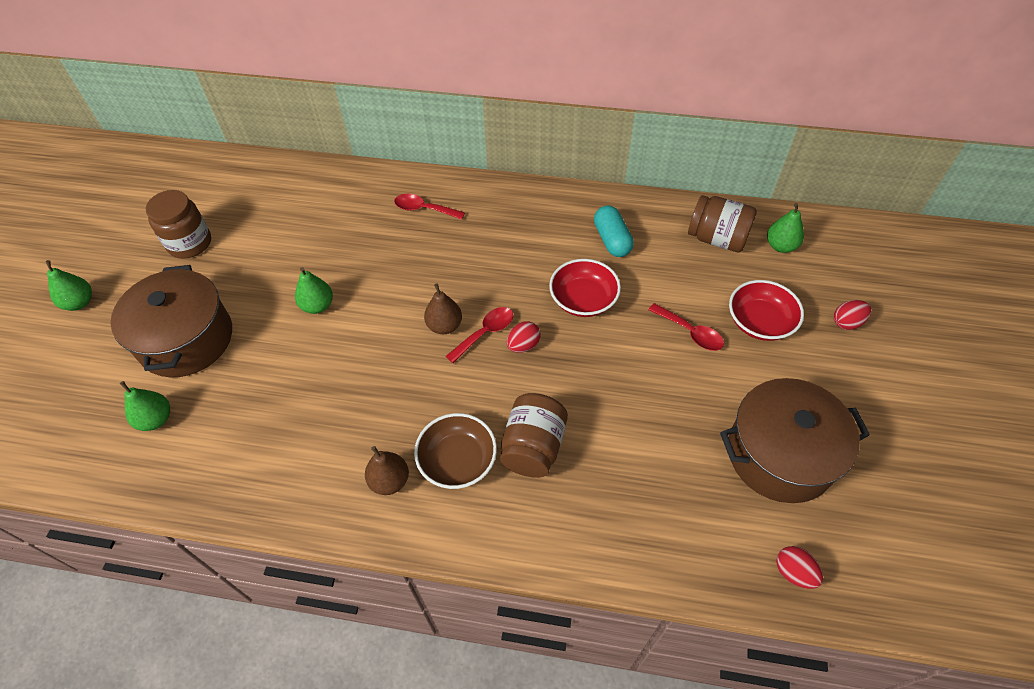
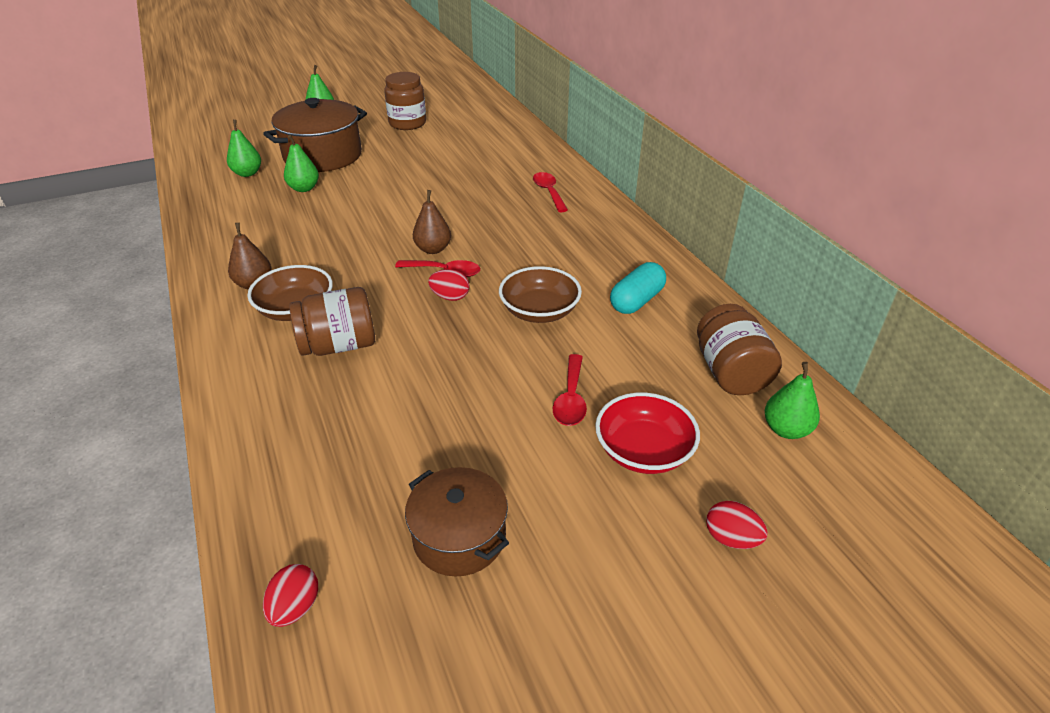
camera: 55 degrees right, 15 degrees down
green pear [295,267,333,314] -> green pear moved to [284,135,319,192]
red bowl [549,259,621,317] -> brown bowl [499,266,582,323]
brown pot [720,378,870,503] -> brown pot [405,467,509,577], size x0.63

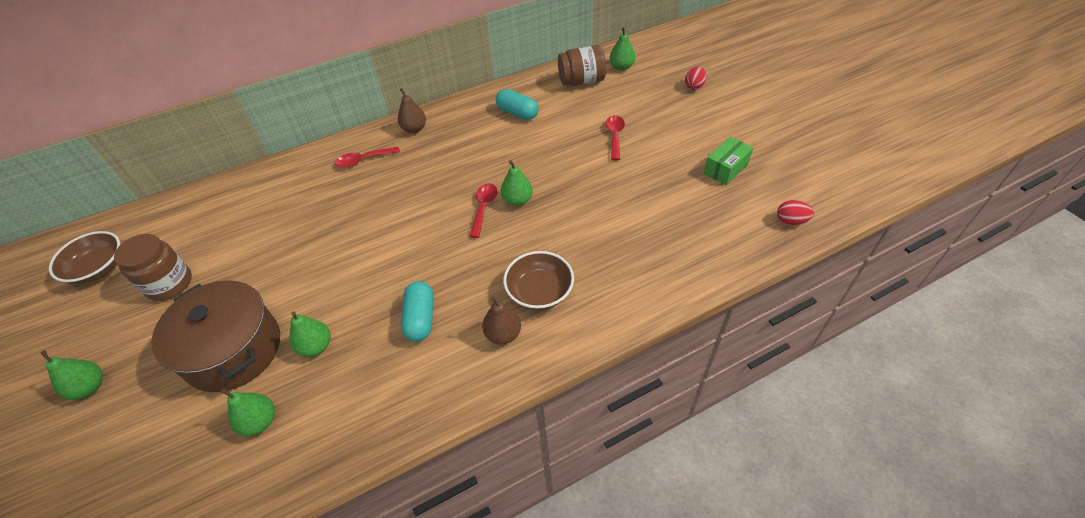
camera: 90 degrees left, 10 degrees up
brown jar [289,287,375,356] -> none
brown pot [405,467,509,577] -> green box [704,136,754,185]
brown pear [413,190,451,254] -> brown pear moved to [398,88,426,133]
red egg [428,269,469,301] -> green pear [501,160,533,206]
brown bowl [499,266,582,323] -> brown bowl moved to [49,231,120,284]
red spoon [553,354,587,426] -> red spoon turned 90 degrees counterclockwise [606,115,625,161]
red bowl [595,393,700,474] -> none
none -> turquoise capsule [401,281,433,342]

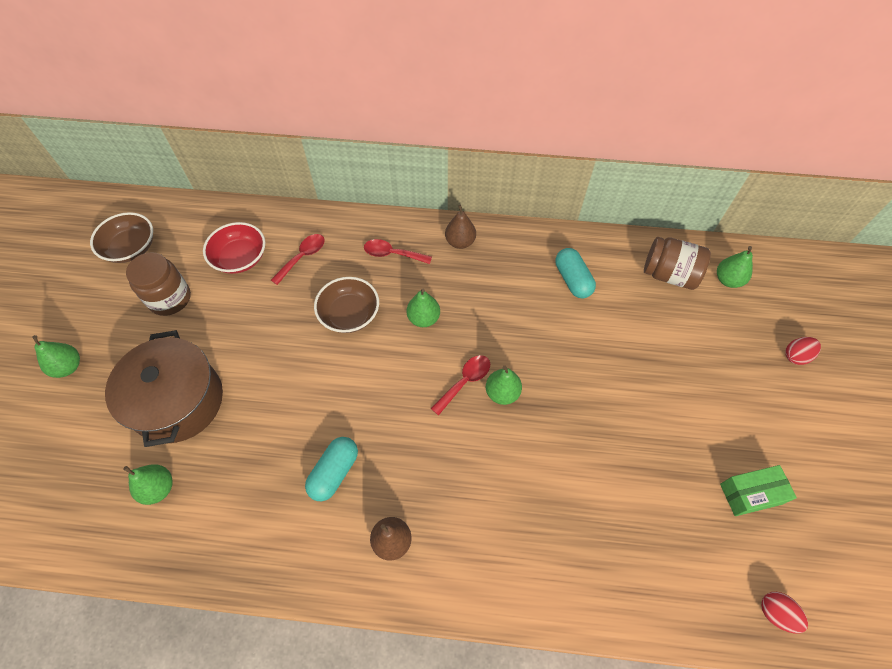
camera: 30 degrees right, 10 degrees up
green pear [289,311,330,357] -> green pear moved to [406,289,440,327]
brown bowl [503,251,574,310] -> brown bowl moved to [314,277,379,333]
red spoon [606,115,625,161] -> red spoon moved to [271,234,325,285]
none -> red bowl [203,222,265,274]

